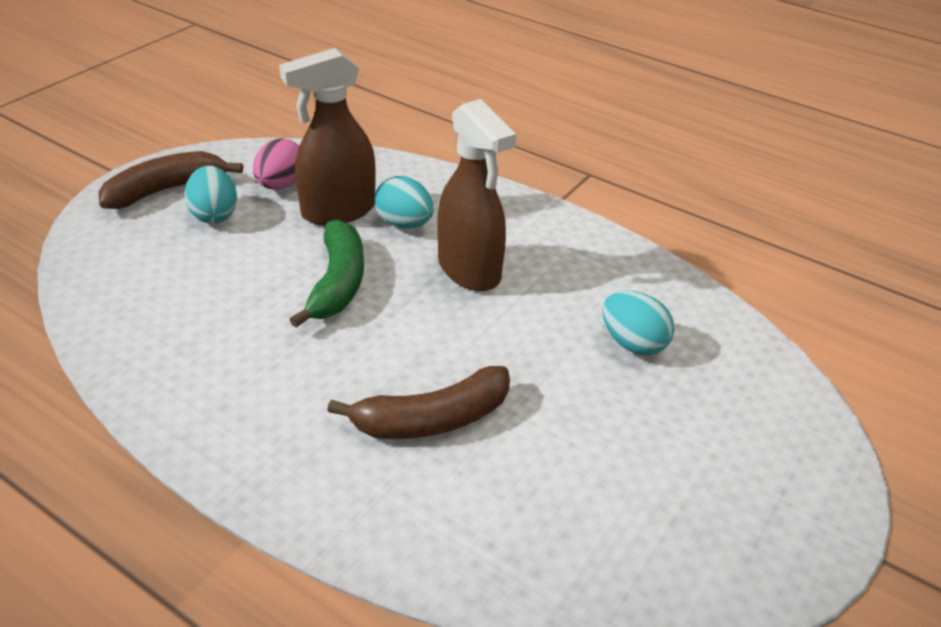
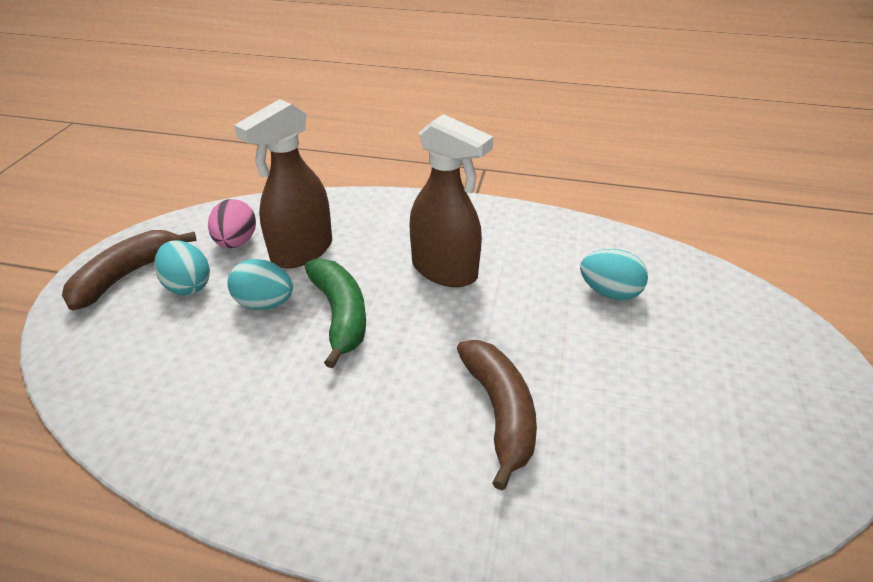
camera: 20 degrees left, 0 degrees up
brown banana [327,366,510,439] -> brown banana turned 60 degrees counterclockwise [457,340,537,491]
turquoise egg [375,176,434,228] -> turquoise egg moved to [227,259,293,310]

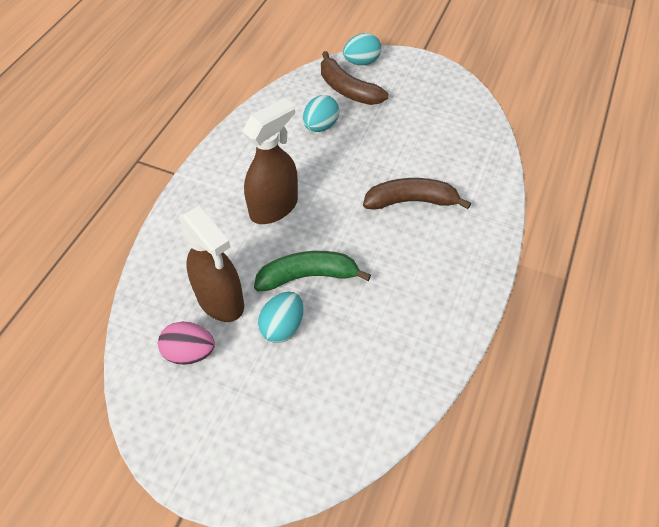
camera: 80 degrees left, 15 degrees up
brown banana [62,230,196,311] -> brown banana moved to [321,51,388,105]
turquoise egg [154,240,210,296] -> turquoise egg moved to [343,33,381,65]

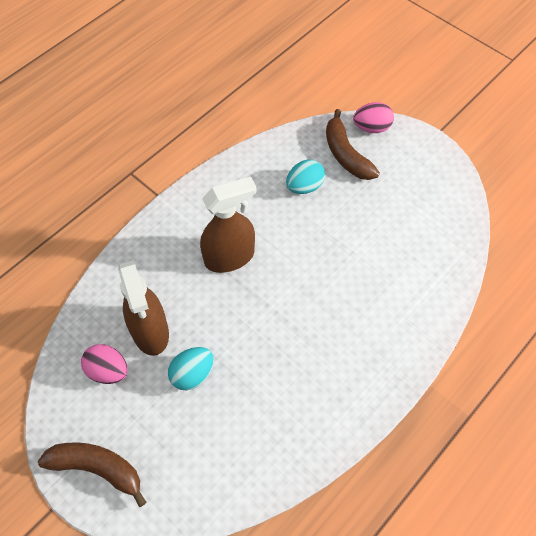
camera: 20 degrees right, 5 degrees up
green banana [254,251,371,291] -> none
turquoise egg [343,33,381,65] -> pink egg [353,102,394,133]
brown banana [363,178,471,210] -> brown banana moved to [38,442,146,507]

